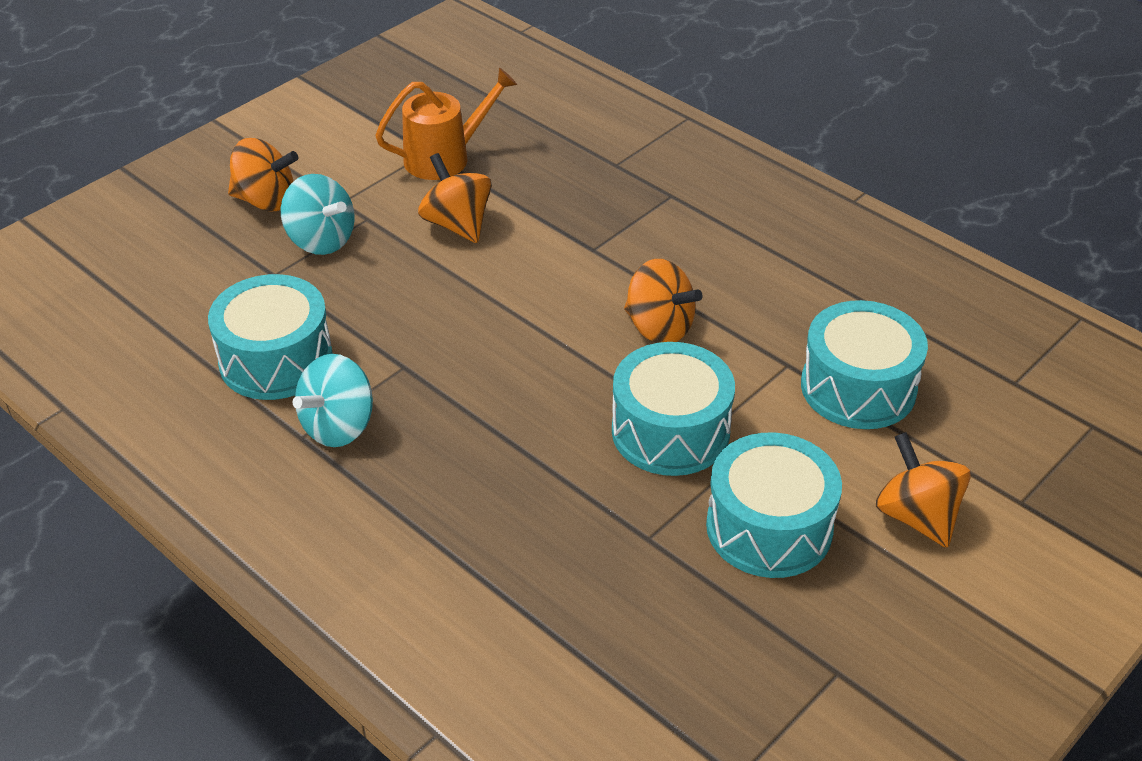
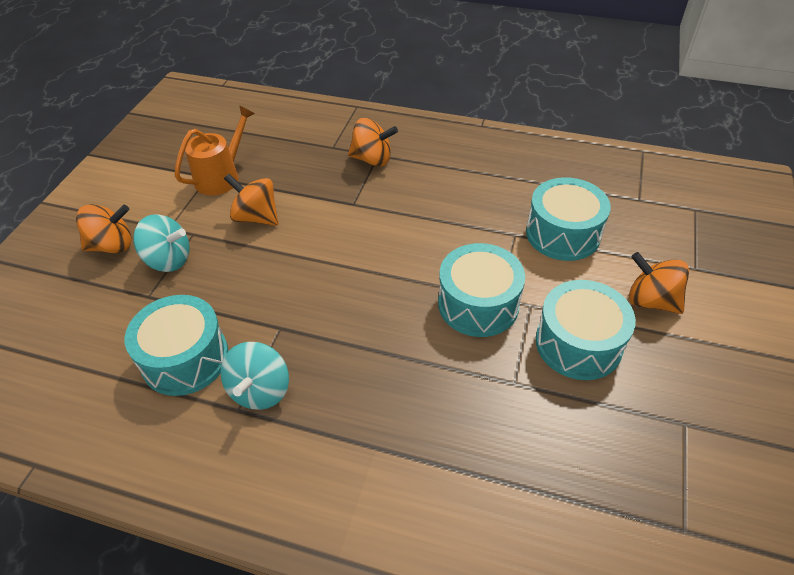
camera: 25 degrees left, 5 degrees up
orange spinning top [624,259,703,343] -> orange spinning top moved to [348,118,398,167]

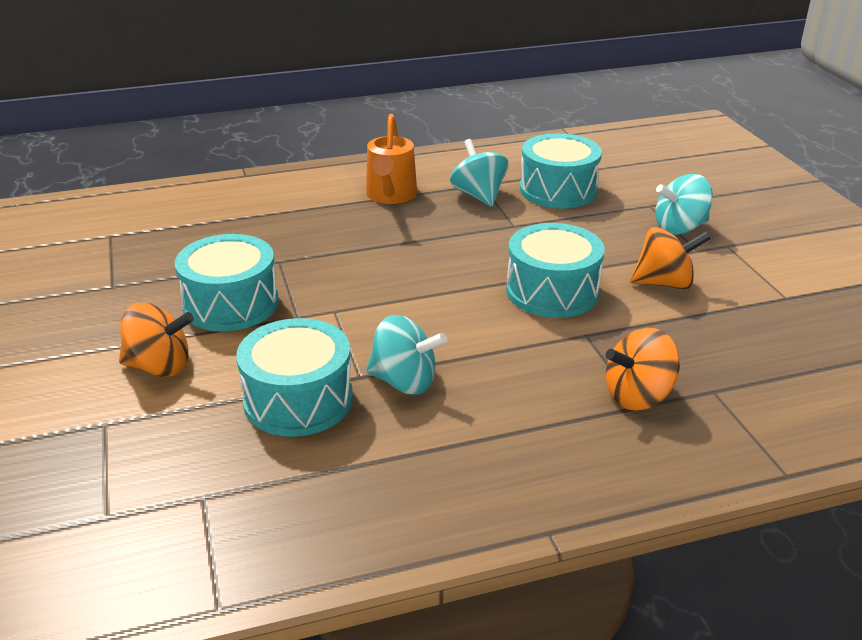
camera: 145 degrees right, 15 degrees down
orange spinning top [76,204,132,253] -> none
orange watering can [175,105,255,195] -> orange watering can moved to [366,114,417,204]
turquoise drum [438,243,525,337] -> turquoise drum moved to [506,223,605,318]
none -> turquoise spinning top [366,315,447,395]

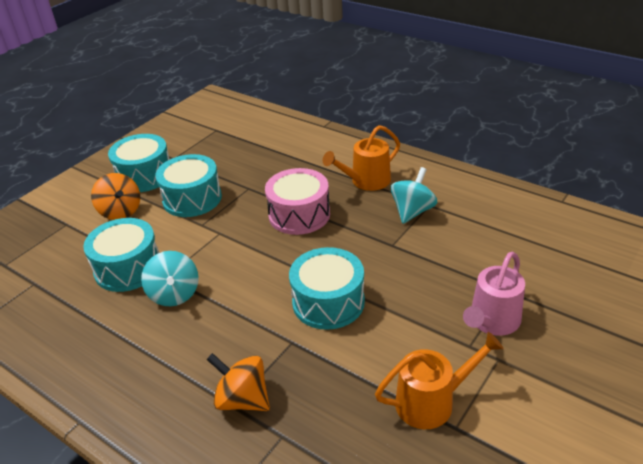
camera: 55 degrees right, 5 degrees up
turquoise drum [520,133,602,208] -> turquoise drum moved to [108,134,169,192]
orange spinning top [630,227,710,290] -> none
turquoise spinning top [655,174,713,235] -> pink watering can [463,252,525,336]
none -> pink drum [265,168,330,235]
none -> orange watering can [375,332,504,429]

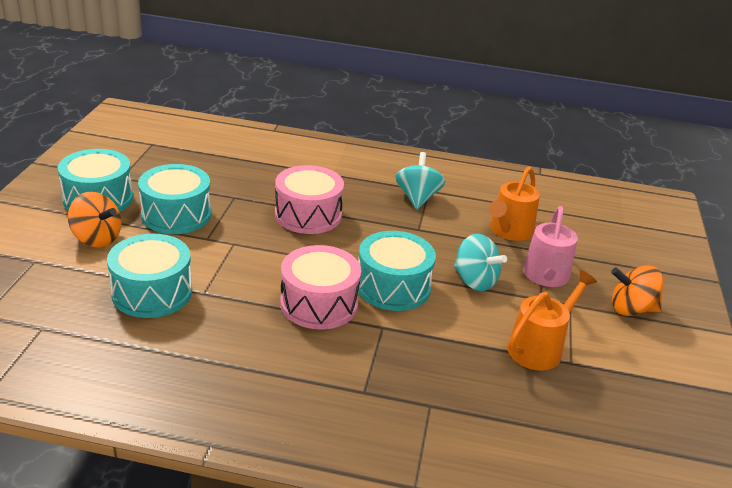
camera: 30 degrees left, 5 degrees down
turquoise spinning top [141,251,199,306] -> turquoise spinning top moved to [454,234,507,291]
orange spinning top [207,353,270,411] -> orange spinning top moved to [611,265,664,316]
orange watering can [323,125,400,191] -> orange watering can moved to [489,166,540,241]
none -> pink drum [280,245,361,330]

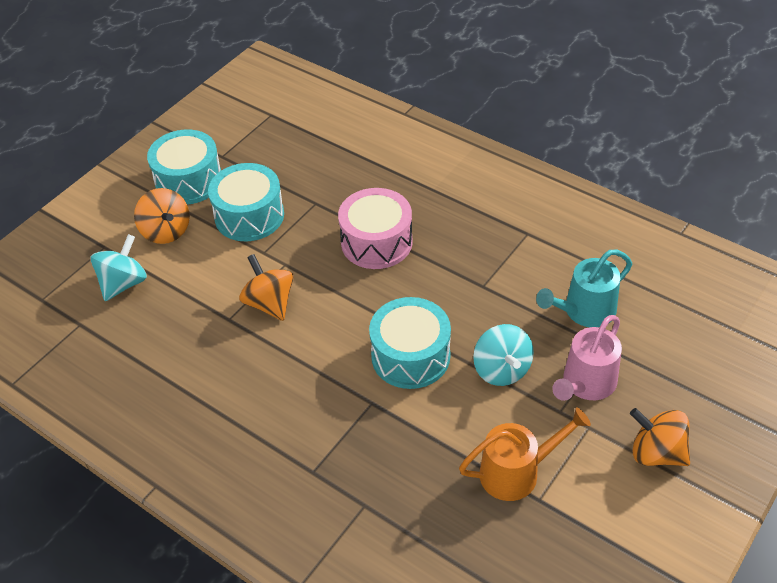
camera: 30 degrees right, 15 degrees up
turquoise drum [107,234,192,318] -> none
pink drum [280,245,361,330] -> none
turquoise spinning top [395,152,445,209] -> turquoise spinning top moved to [90,234,147,301]
orange watering can [489,166,540,241] -> turquoise watering can [536,250,632,327]
none -> orange spinning top [239,254,294,321]

